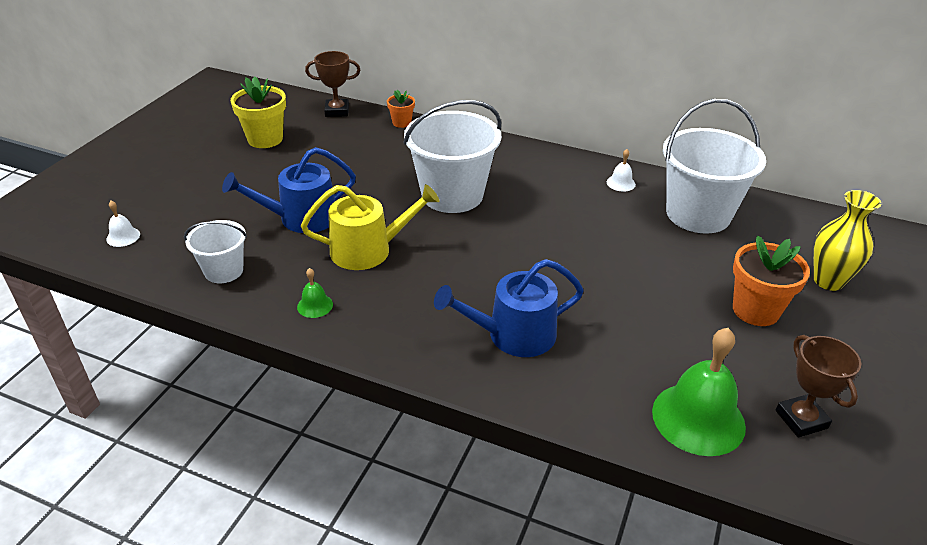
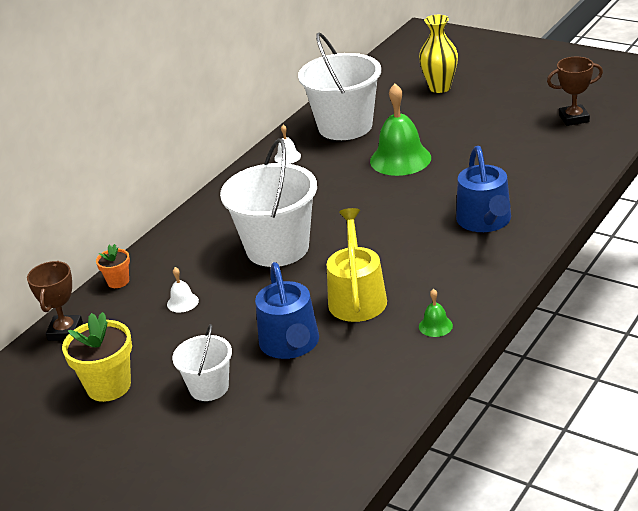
camera: 75 degrees left, 5 degrees down
white bell [106,200,140,247] -> white bell moved to [167,267,199,313]
white bucket [184,220,247,283] -> white bucket moved to [172,324,232,401]
green bell [652,328,746,456] -> green bell moved to [370,84,431,176]
orange flower pot [733,235,810,326] -> none

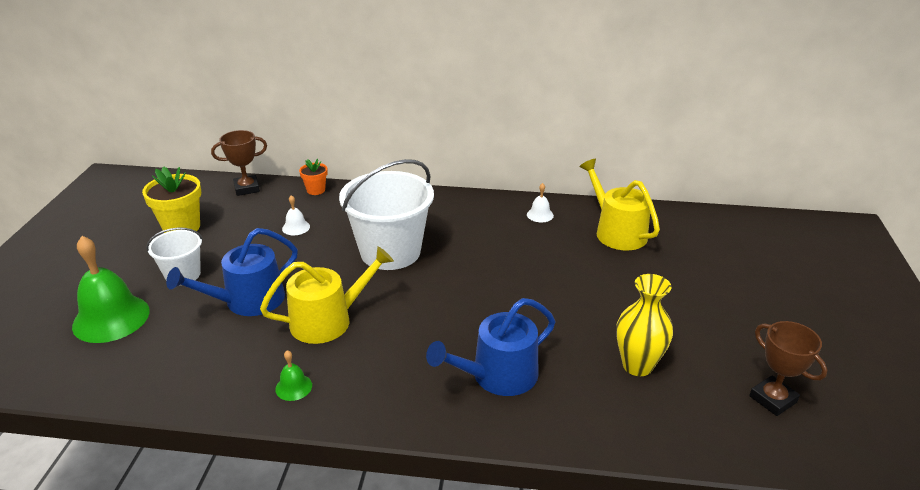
camera: 60 degrees right, 0 degrees up
white bucket [298,32,381,140] -> yellow watering can [579,159,660,250]
green bell [370,84,431,176] -> green bell moved to [72,236,150,343]
yellow vase [419,15,458,93] -> yellow vase moved to [616,274,673,376]

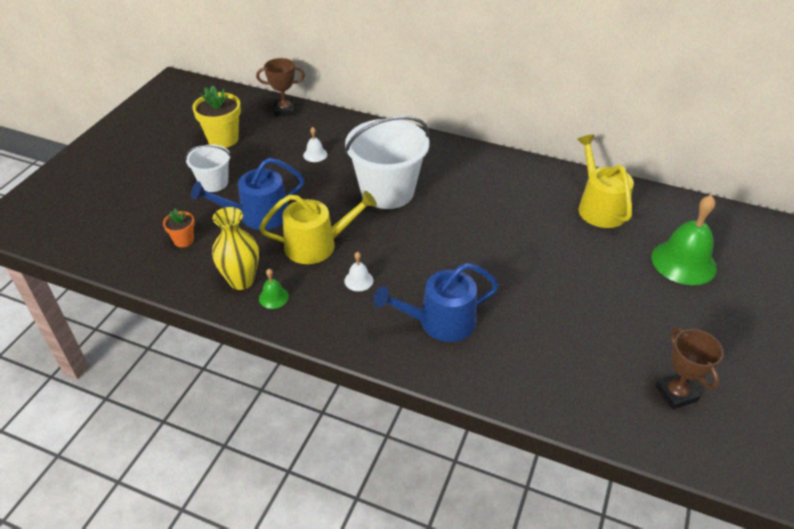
camera: 15 degrees right, 10 degrees up
green bell [72,236,150,343] -> green bell moved to [651,195,717,285]
orange flower pot [299,159,328,195] -> orange flower pot moved to [163,209,195,247]
white bell [527,183,554,222] -> white bell moved to [344,252,373,291]
yellow vase [616,274,673,376] -> yellow vase moved to [212,207,259,290]

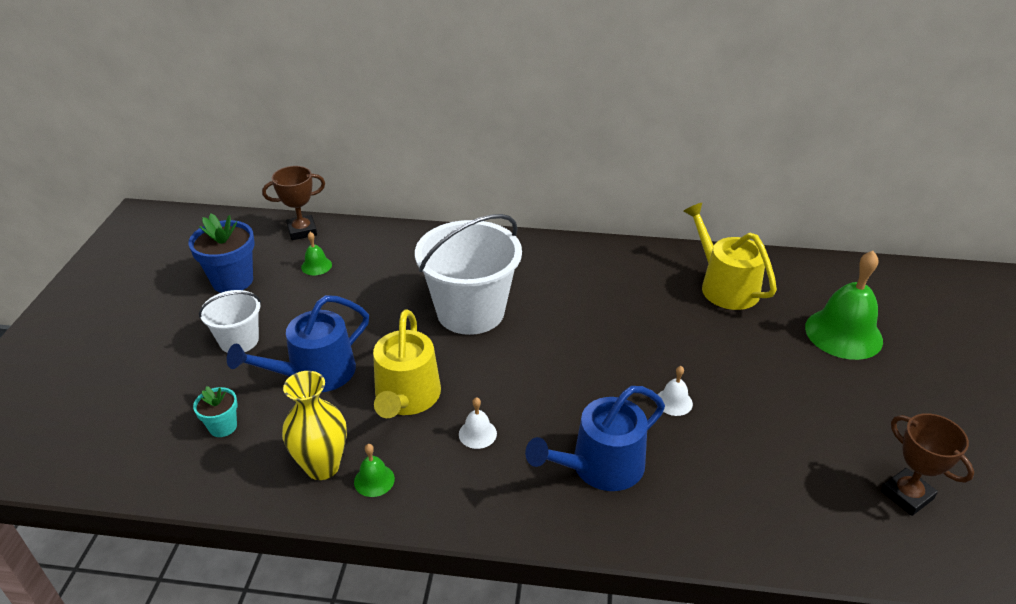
camera: 15 degrees left, 5 degrees down
orange flower pot [163,209,195,247] -> turquoise flower pot [193,386,238,437]
yellow flower pot [192,85,241,148] -> blue flower pot [188,214,255,293]
yellow watering can [259,191,377,264] -> yellow watering can turned 120 degrees clockwise [373,309,441,418]
white bell [303,127,327,162] -> white bell moved to [658,366,693,416]
none -> green bell [301,232,332,275]

